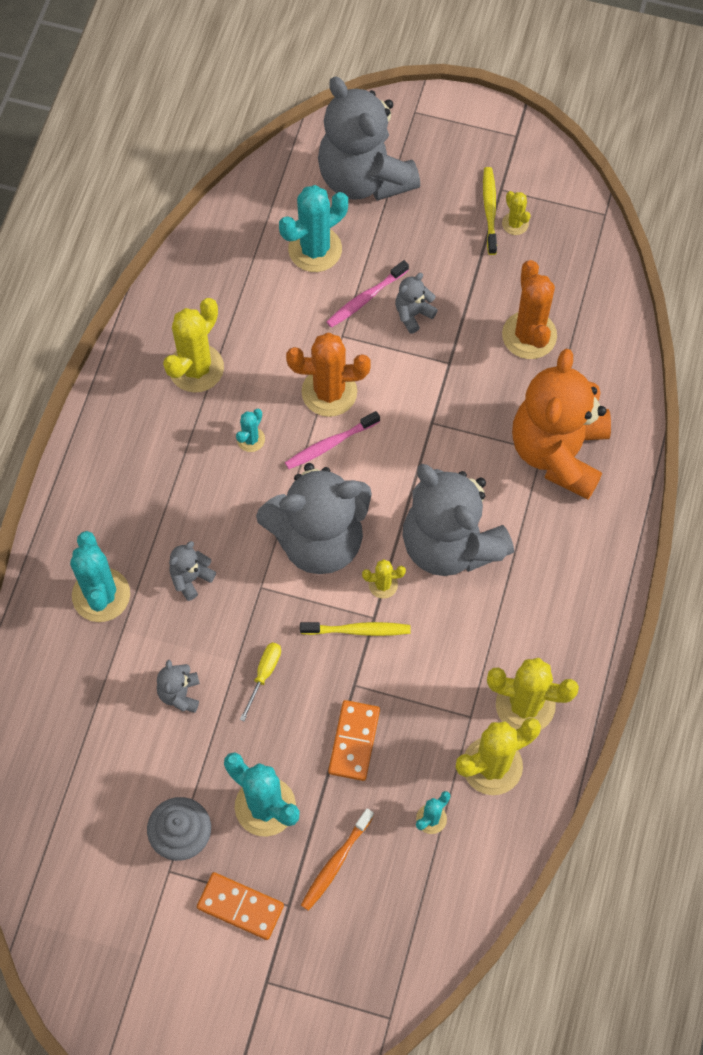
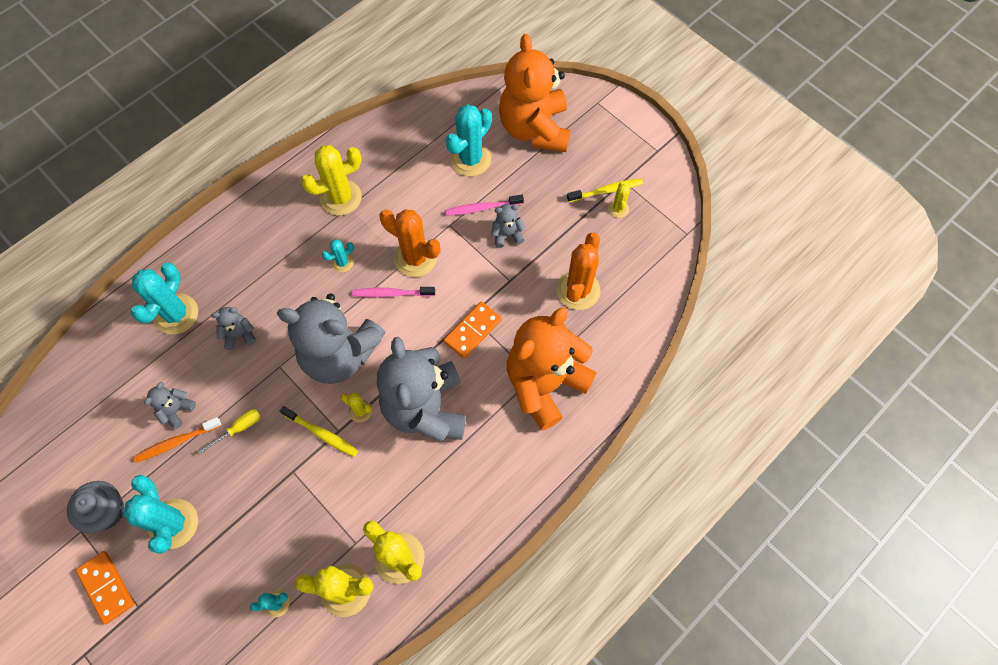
camera: 30 degrees right, 0 degrees up
turquoise cactus [279,185,348,272] -> turquoise cactus turned 45 degrees counterclockwise [445,104,492,176]
orange toothbrush [301,808,374,911] -> orange toothbrush moved to [133,417,222,463]
grey teddy bear [318,76,420,201] -> orange teddy bear [499,34,570,152]
orange domino [328,700,380,781] -> orange domino moved to [444,301,502,359]
yellow toothbrush [483,167,497,255] -> yellow toothbrush turned 45 degrees clockwise [567,178,643,202]

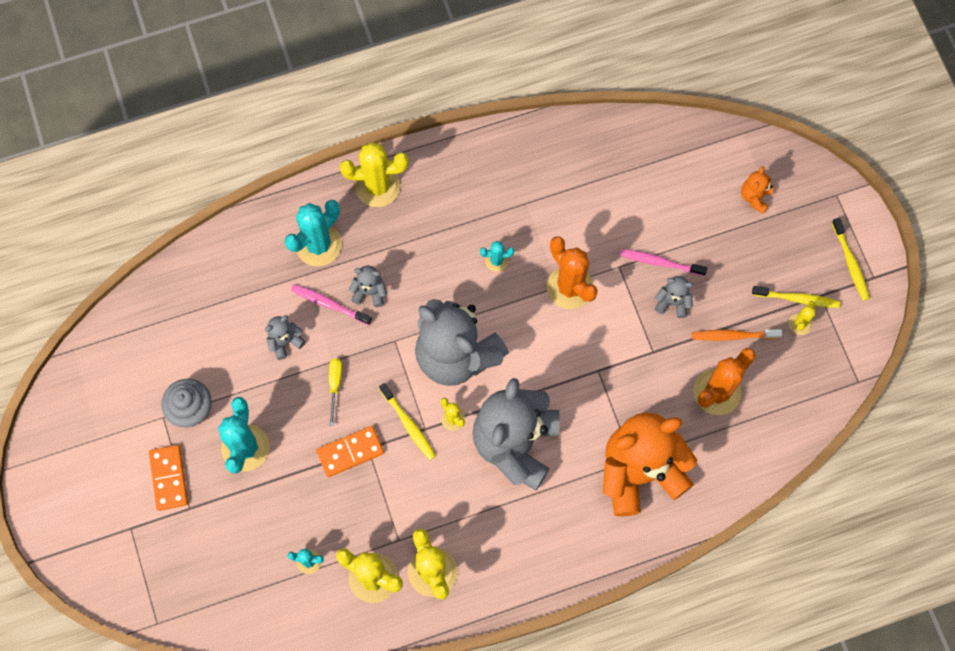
camera: 25 degrees right, 5 degrees up
orange toothbrush [133,417,222,463] -> orange toothbrush moved to [692,329,782,341]
yellow screwdriver [198,409,261,454] -> yellow screwdriver turned 75 degrees counterclockwise [329,358,342,426]
yellow cactus [301,145,362,216] -> yellow cactus moved to [340,142,408,207]
pink toothbrush [352,287,435,297] -> pink toothbrush moved to [291,284,372,325]
orange domino [444,301,502,359] -> orange domino moved to [316,426,384,477]
turquoise cactus [445,104,492,176] -> none
orange teddy bear [499,34,570,152] -> orange teddy bear [741,166,774,214], size x0.40
none -> yellow toothbrush [832,218,870,301]

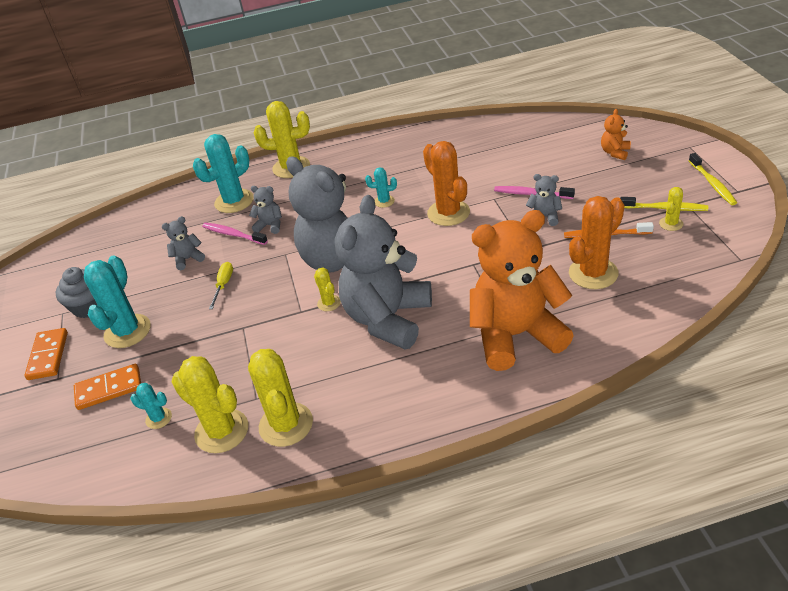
camera: 10 degrees right, 30 degrees down
orange domino [316,426,384,477] -> orange domino moved to [74,364,141,410]
yellow toothbrush [379,383,436,460] -> none

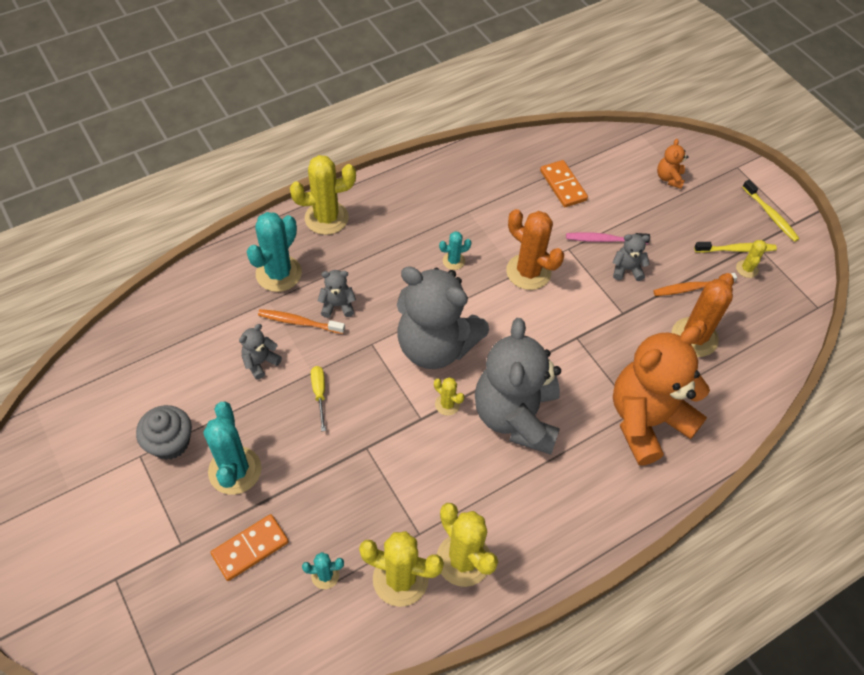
camera: 25 degrees left, 15 degrees up
orange domino [25,328,68,380] -> orange domino moved to [540,160,588,207]
pink toothbrush [202,222,268,245] -> orange toothbrush [258,309,345,334]

